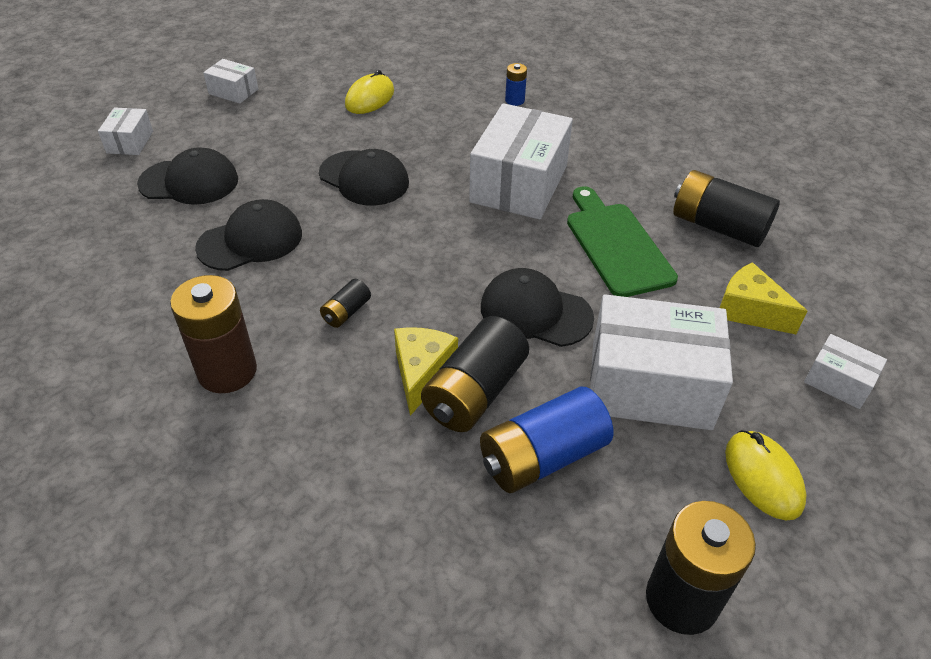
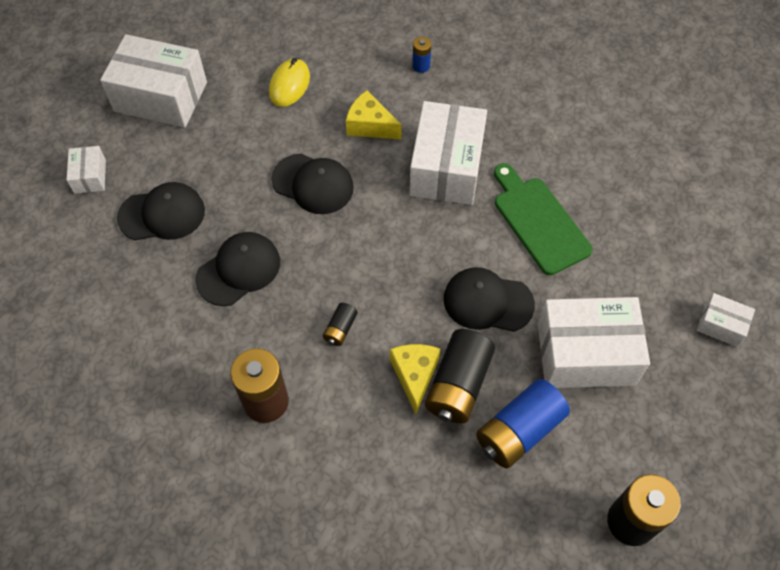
camera: 10 degrees left, 15 degrees up
white box [203,59,258,104] -> white box [100,34,207,128], size x2.10
black battery [673,170,780,247] -> none
yellow cheese [719,262,807,334] -> yellow cheese moved to [346,91,402,139]
yellow mouse [725,430,807,520] -> none

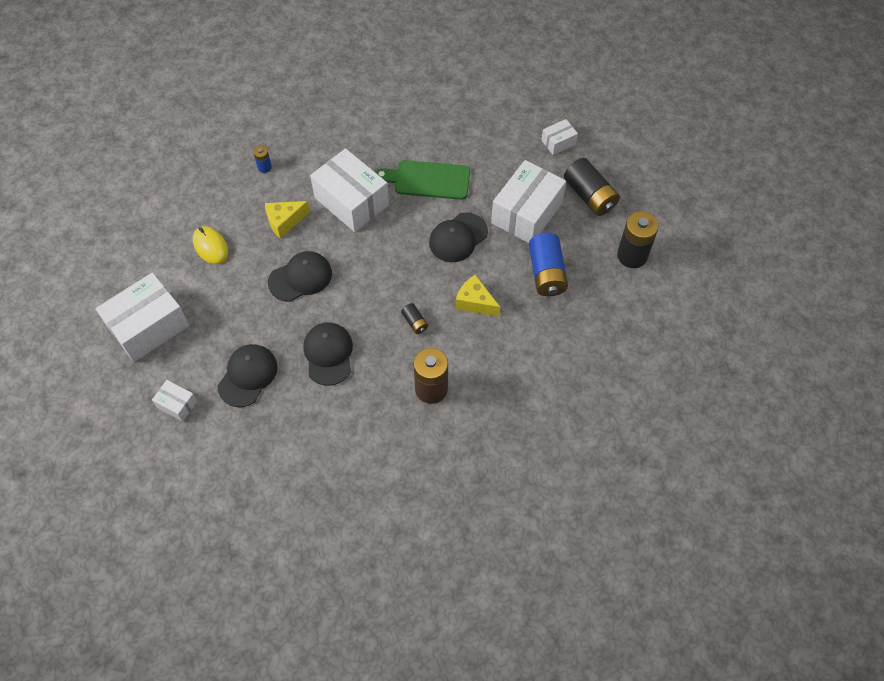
camera: 55 degrees left, 0 degrees up
black battery [425,329,495,423] -> black battery moved to [564,158,620,216]

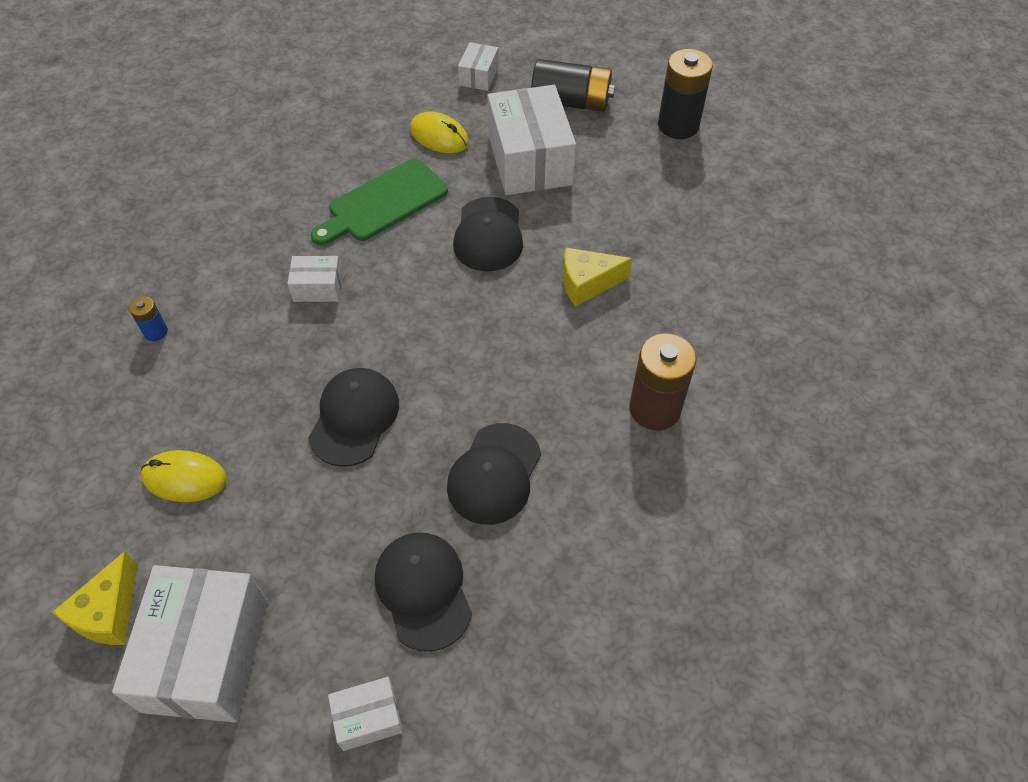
camera: 45 degrees left, 5 degrees down
yellow cheese [265,201,310,239] -> yellow cheese moved to [53,551,137,645]
black cap [303,322,353,386] -> black cap turned 105 degrees counterclockwise [447,423,541,525]
white box [310,148,389,232] -> white box [288,256,343,302], size x0.48
black battery [401,303,428,334] -> none
blue battery [529,233,568,296] -> none
none -> yellow mouse [410,112,469,154]

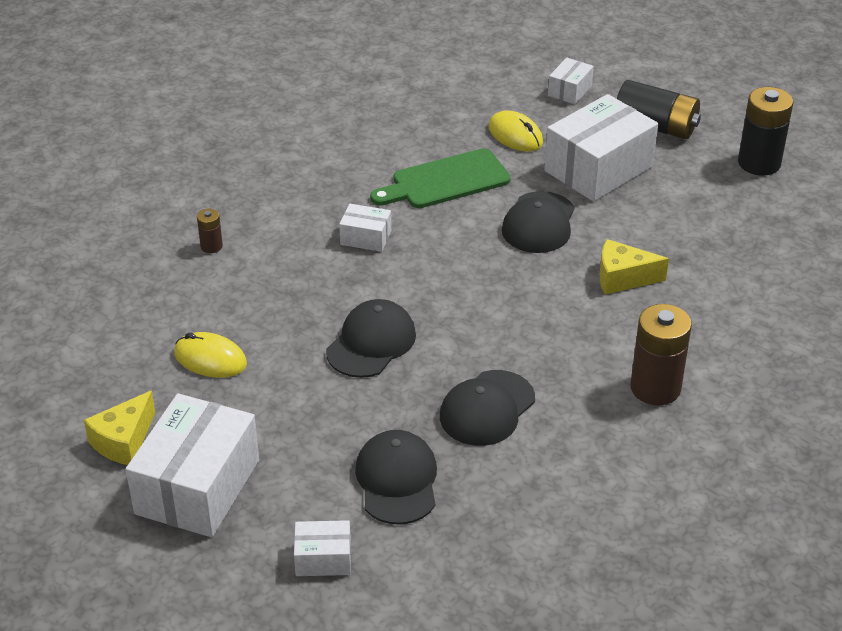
camera: 15 degrees right, 15 degrees down
blue battery [129,296,168,341] -> brown battery [197,209,223,253]
white box [487,85,576,195] -> white box turned 45 degrees clockwise [544,94,658,202]

